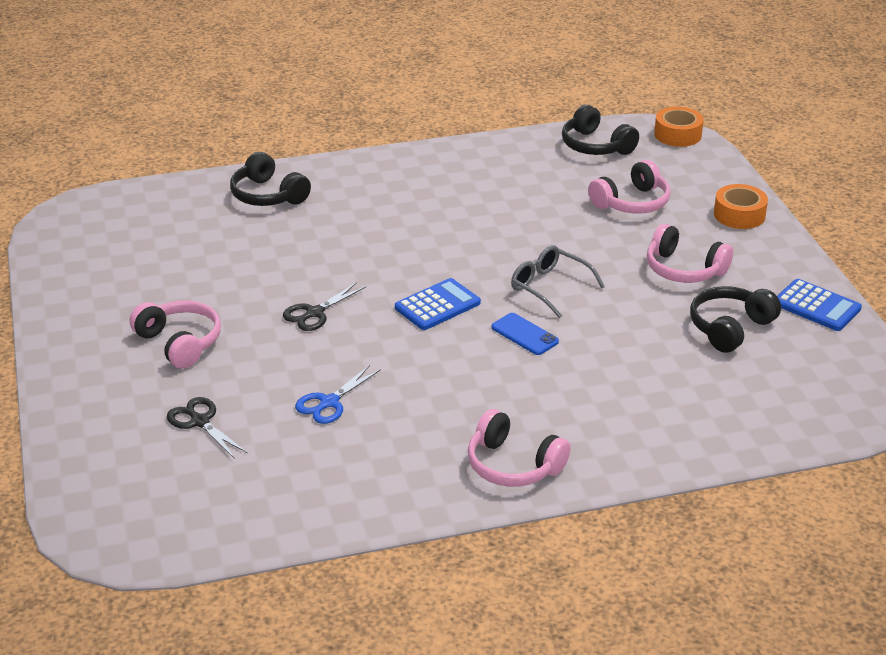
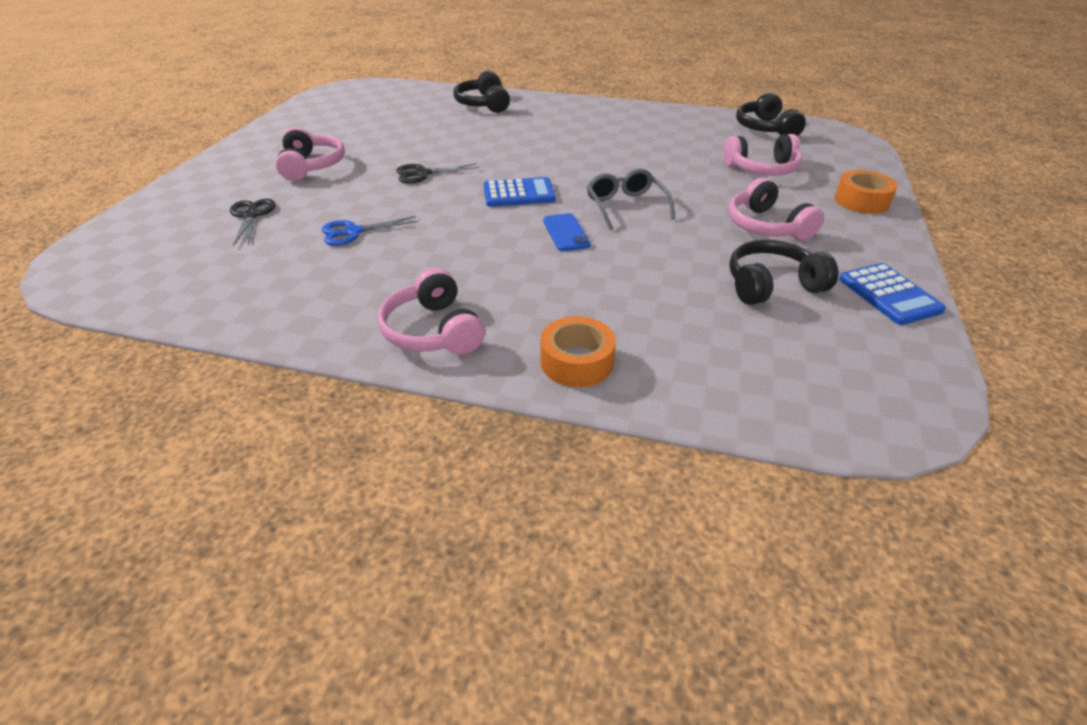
camera: 30 degrees right, 5 degrees up
orange tape [654,107,704,147] -> orange tape moved to [540,316,616,387]

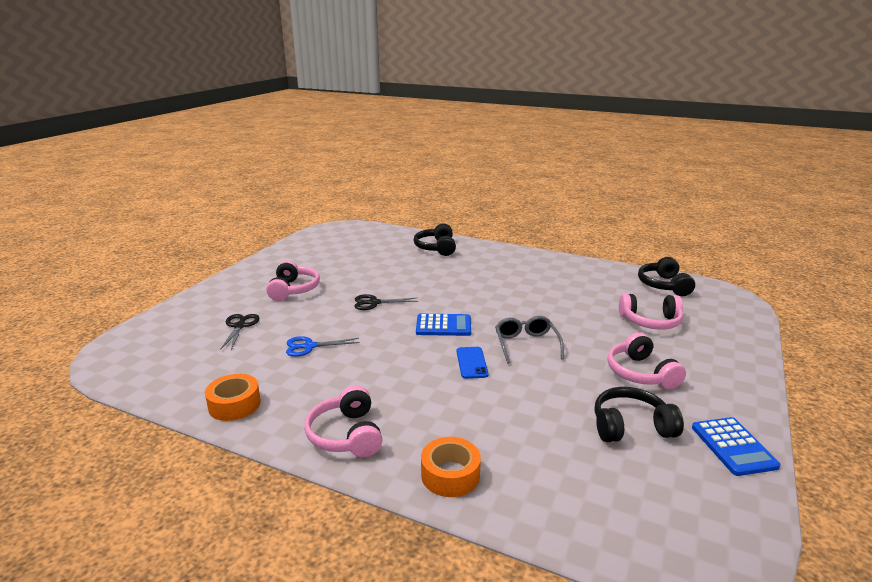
camera: 10 degrees right, 15 degrees down
orange tape [834,170,898,214] -> orange tape moved to [205,374,261,421]

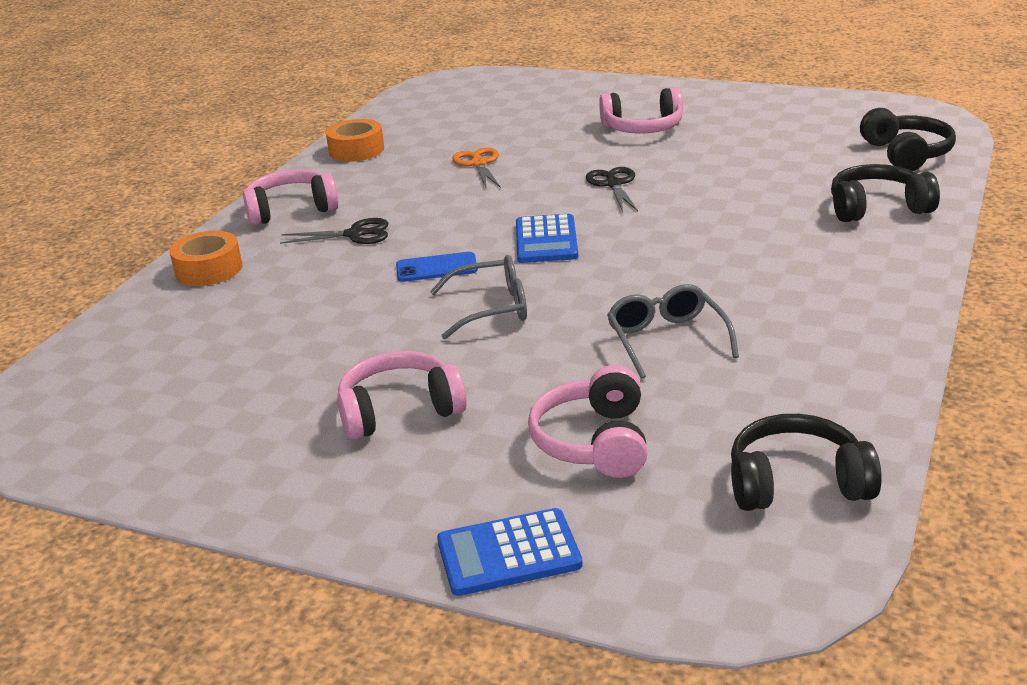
camera: 90 degrees right, 5 degrees up
black scissors [220,314,259,350] -> black scissors moved to [280,218,388,244]
blue scissors [286,336,360,357] -> orange scissors [452,147,501,188]
black headphones [595,387,684,442] -> black headphones moved to [860,108,956,171]
blue calculator [692,417,781,476] -> blue calculator moved to [437,508,583,596]
none -> grey glasses [607,284,739,379]

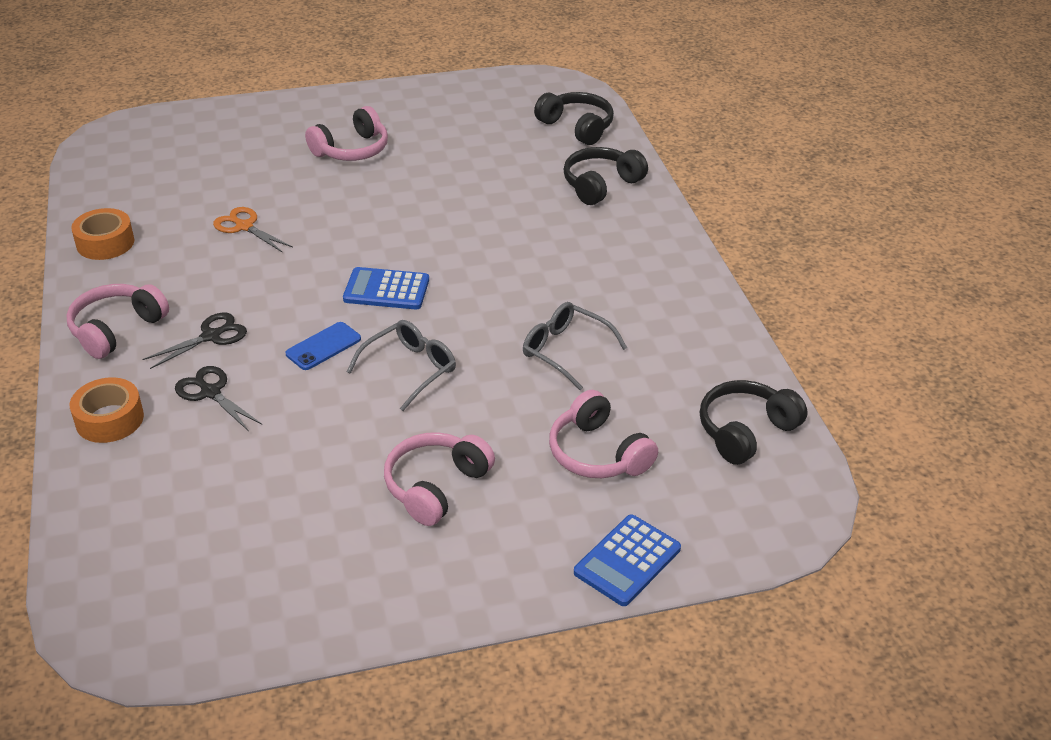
camera: 40 degrees left, 10 degrees up
blue calculator [516,214,578,263] -> blue calculator turned 135 degrees clockwise [343,267,429,310]
black scissors [586,167,638,212] -> black scissors moved to [175,366,262,431]

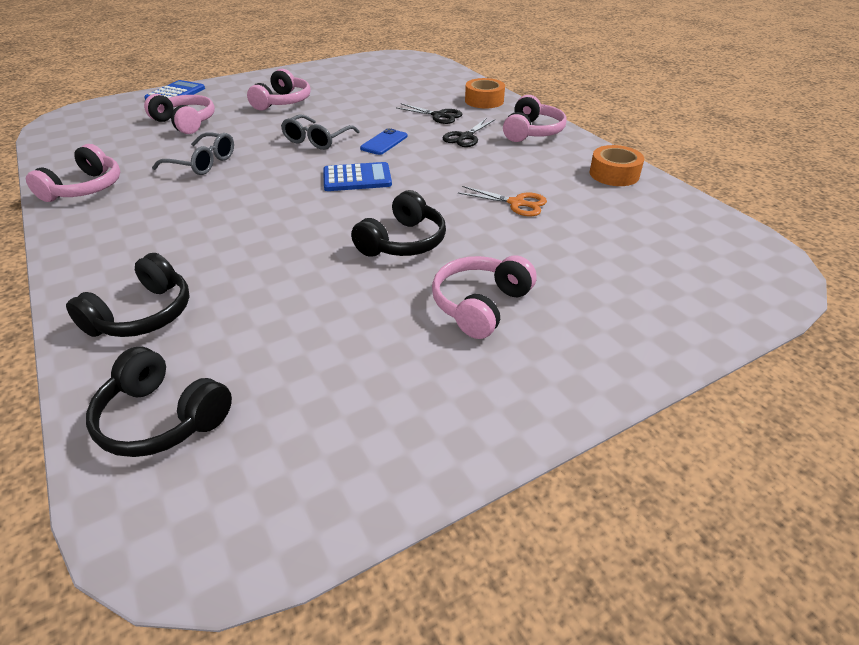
camera: 165 degrees right, 0 degrees up
black headphones [700,380,808,465] -> black headphones moved to [351,190,446,257]
none -> pink headphones [26,144,120,202]

